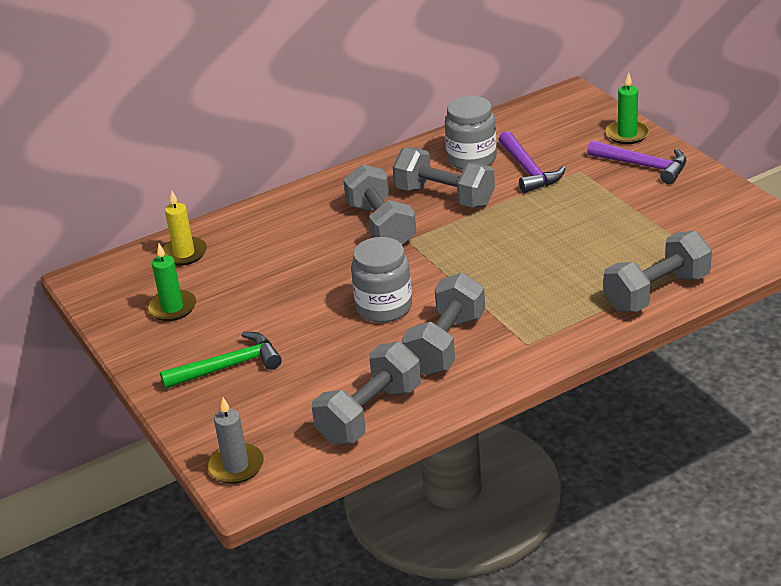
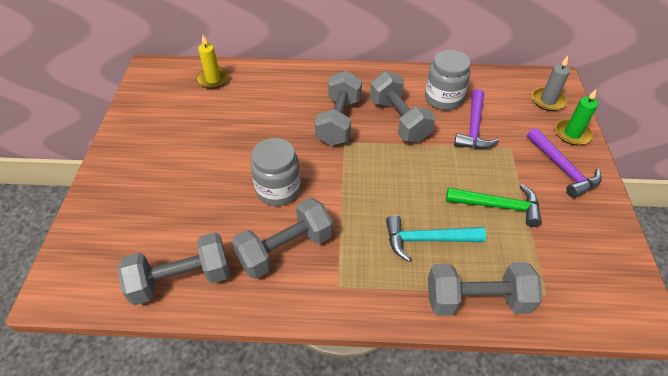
camera: 30 degrees right, 15 degrees up
green candle [147,244,196,321] -> none
green hammer [160,332,282,389] -> green hammer moved to [446,184,542,227]
grey candle [207,397,264,484] -> grey candle moved to [532,56,570,111]
none -> turquoise hammer [386,215,486,261]

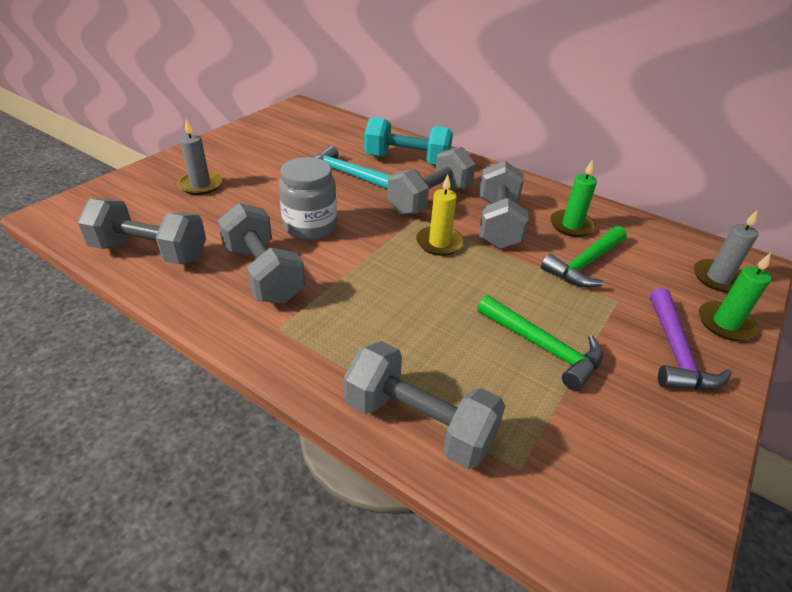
camera: 30 degrees right, 10 degrees down
yellow candle [196,35,229,89] -> yellow candle moved to [416,175,464,256]
grey dumbbell [232,197,333,279] -> grey dumbbell turned 60 degrees clockwise [218,203,305,304]
turquoise hammer [386,215,486,261] -> turquoise hammer moved to [314,146,390,189]
grey jar [425,50,470,110] -> green candle [550,159,597,237]
purple hammer [454,89,499,149] -> green hammer [541,226,627,287]
none -> grey candle [177,119,222,195]
none -> turquoise dumbbell [364,117,453,165]

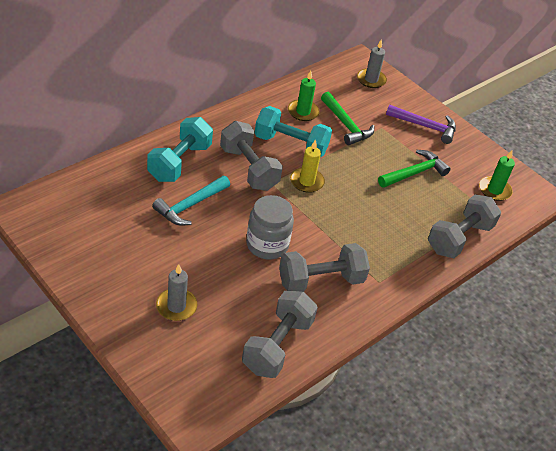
camera: 80 degrees left, 5 degrees up
grey dumbbell [479,161,529,249] -> turquoise dumbbell [255,106,332,157]
green candle [699,253,771,341] -> green candle moved to [479,150,515,201]

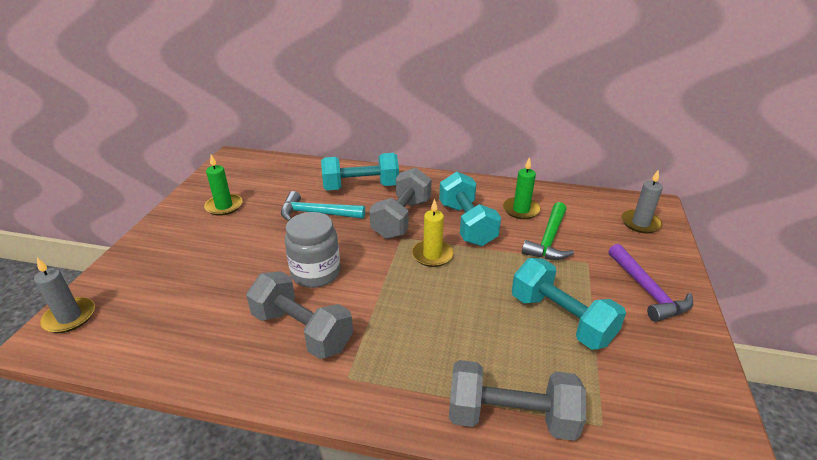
camera: 60 degrees right, 10 degrees down
grey candle [156,264,197,321] -> grey candle moved to [34,258,95,333]
grey dumbbell [242,290,318,378] -> none
green hammer [378,150,451,188] -> turquoise dumbbell [512,258,626,349]
green candle [479,150,515,201] -> green candle moved to [204,155,242,216]

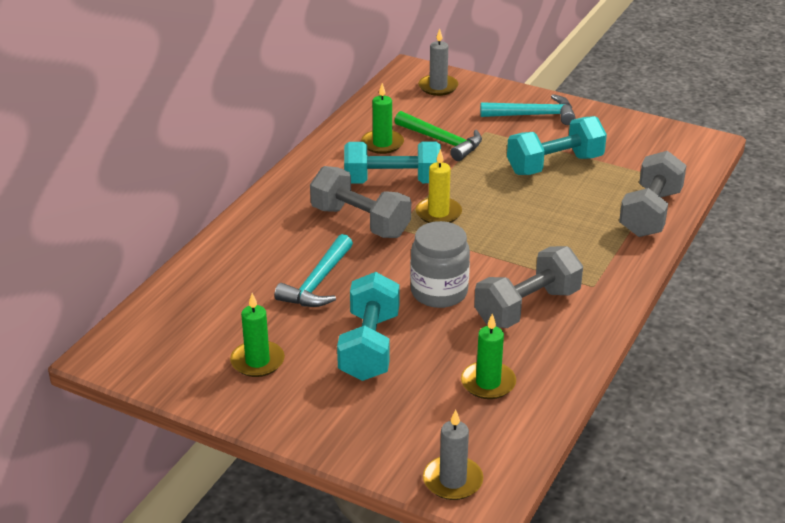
camera: 75 degrees left, 0 degrees up
turquoise dumbbell [321,153,399,190] -> turquoise dumbbell moved to [337,272,399,381]
purple hammer [608,244,693,322] -> turquoise hammer [480,94,576,125]
none -> green candle [461,314,516,399]

